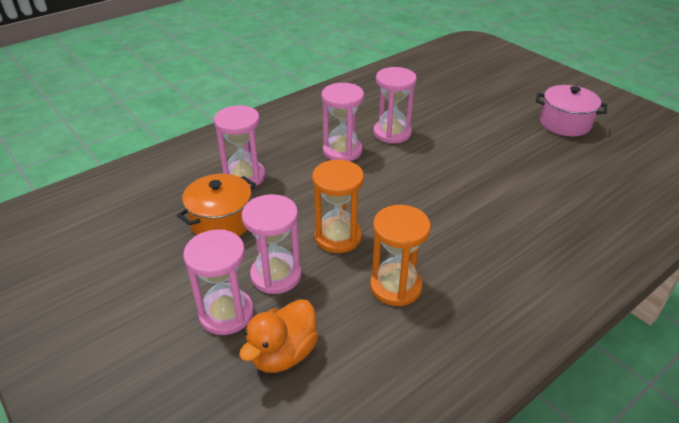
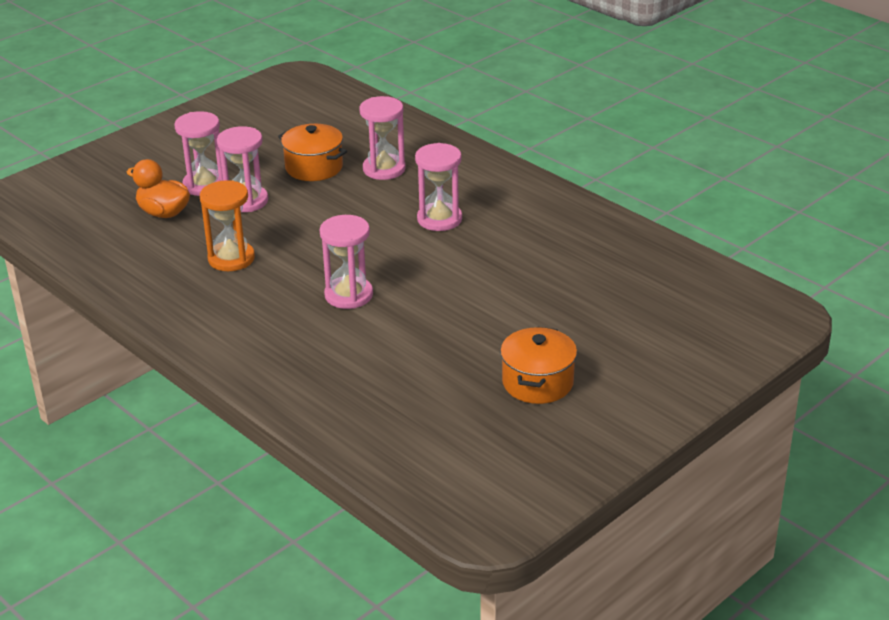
camera: 85 degrees right, 5 degrees down
orange hourglass [312,160,364,253] -> none
pink hourglass [373,67,417,143] -> pink hourglass moved to [320,215,373,309]
pink pot [536,85,607,136] -> orange pot [500,327,577,404]

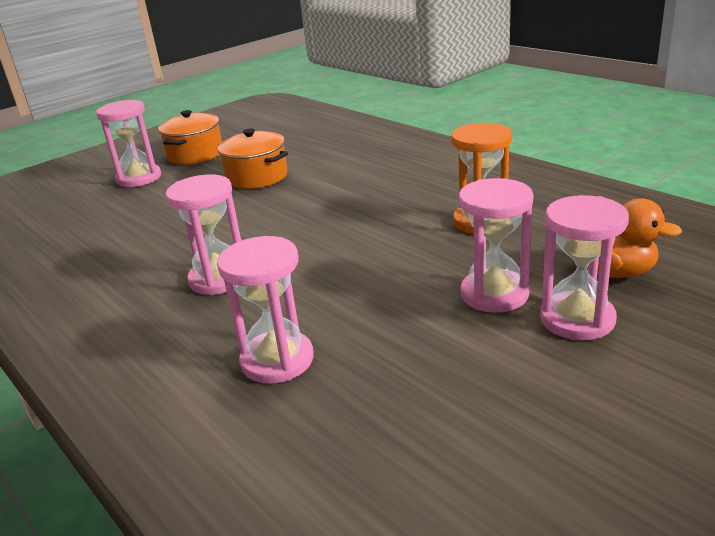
camera: 175 degrees left, 5 degrees down
orange pot [278,124,347,181] -> orange pot moved to [218,129,288,189]
pink hourglass [320,215,373,309] -> pink hourglass moved to [96,100,161,187]

